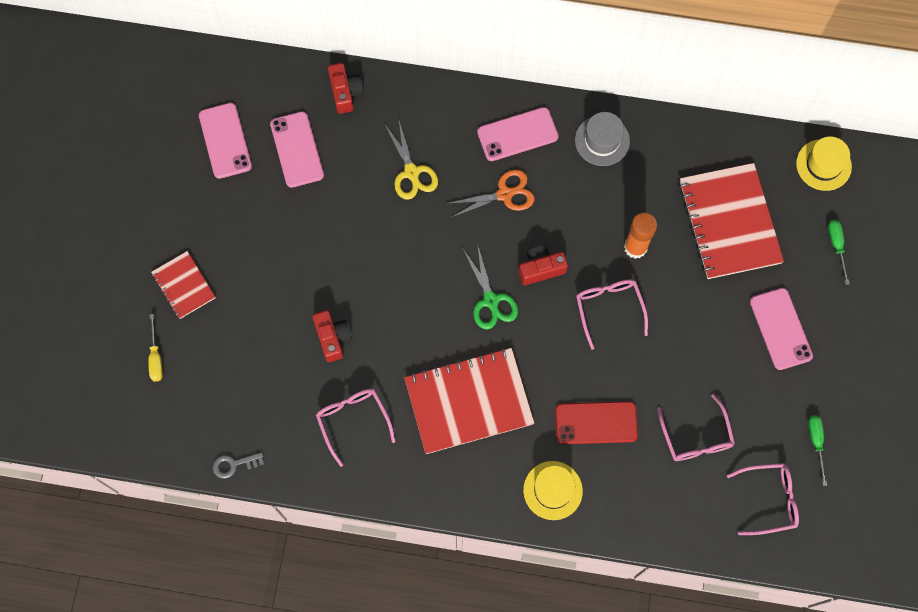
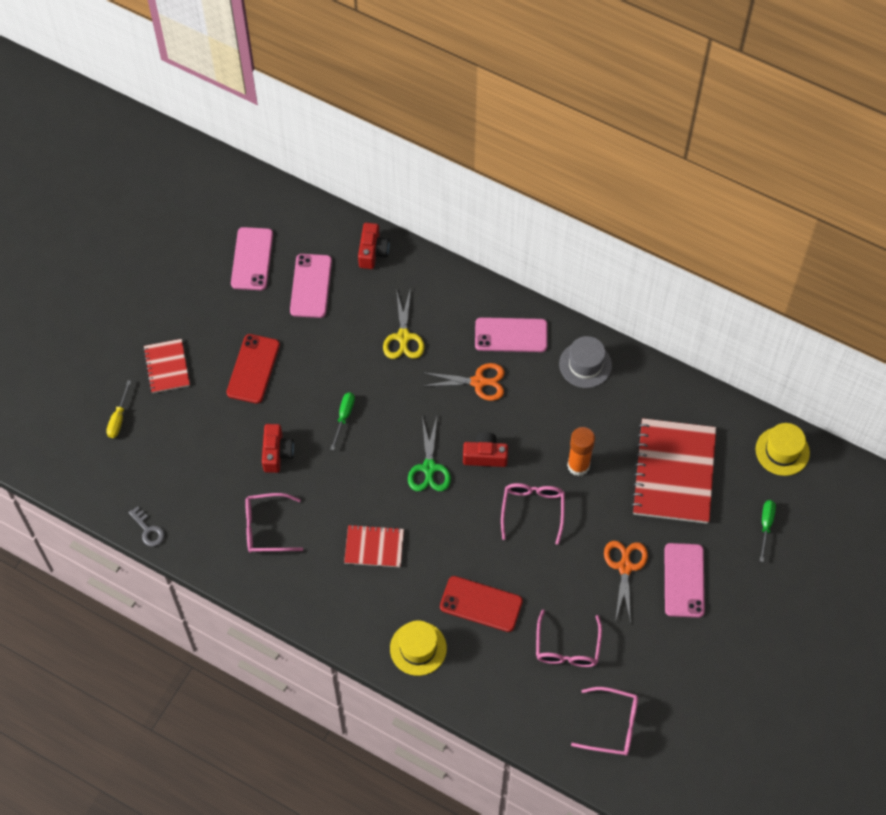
camera: 20 degrees right, 10 degrees down
grey key [213,452,264,479] -> grey key turned 135 degrees counterclockwise [129,506,164,547]
pink glasses [316,389,396,467] -> pink glasses turned 90 degrees counterclockwise [245,493,303,553]
red notebook [404,348,534,454] -> red notebook [344,524,404,567], size x0.53
green screwdriver [808,415,827,486] -> green screwdriver moved to [331,392,355,450]
none -> red phone [227,334,280,404]
none -> orange scissors [604,541,648,623]

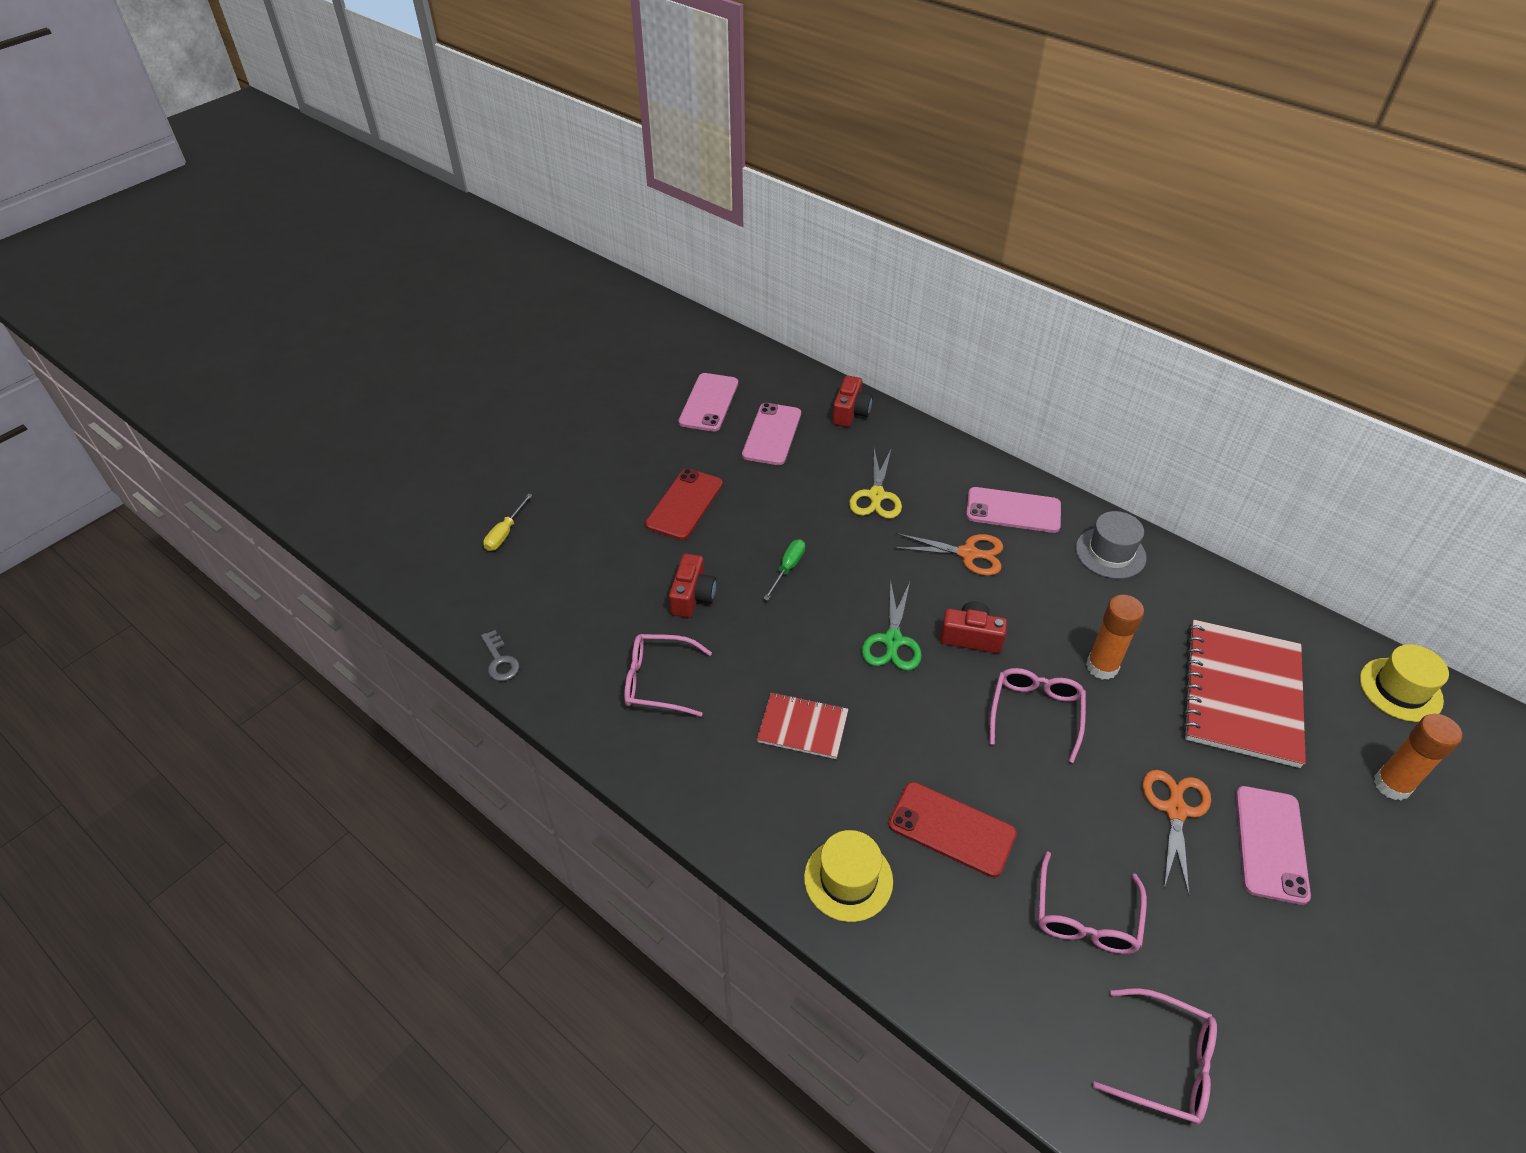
camera: 10 degrees right, 15 degrees down
red notebook [143,339,190,393] -> none
green screwdriver [760,500,776,562] -> orange glue stick [1374,714,1462,801]

